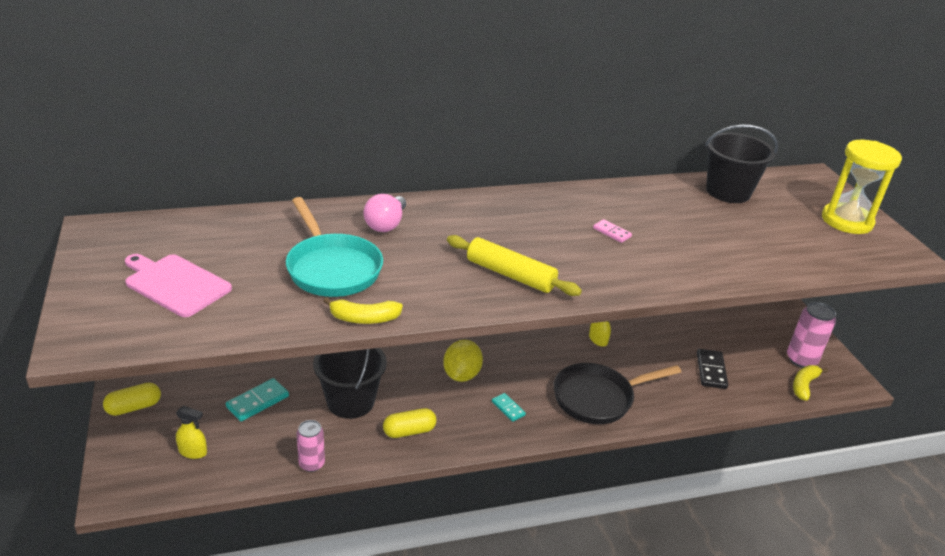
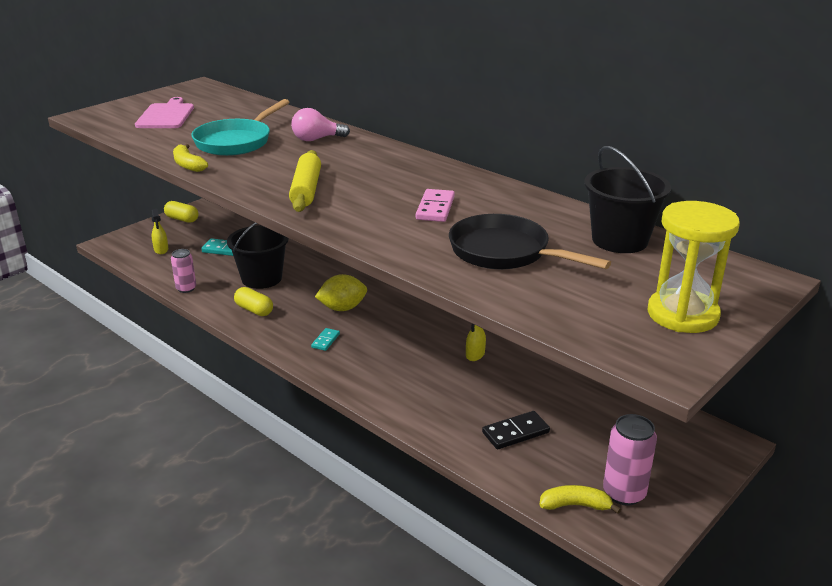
camera: 60 degrees right, 5 degrees down
black pan [553,363,681,424] -> black pan moved to [449,214,611,269]
pink domino [593,219,632,243] -> pink domino [416,189,455,222], size x1.60

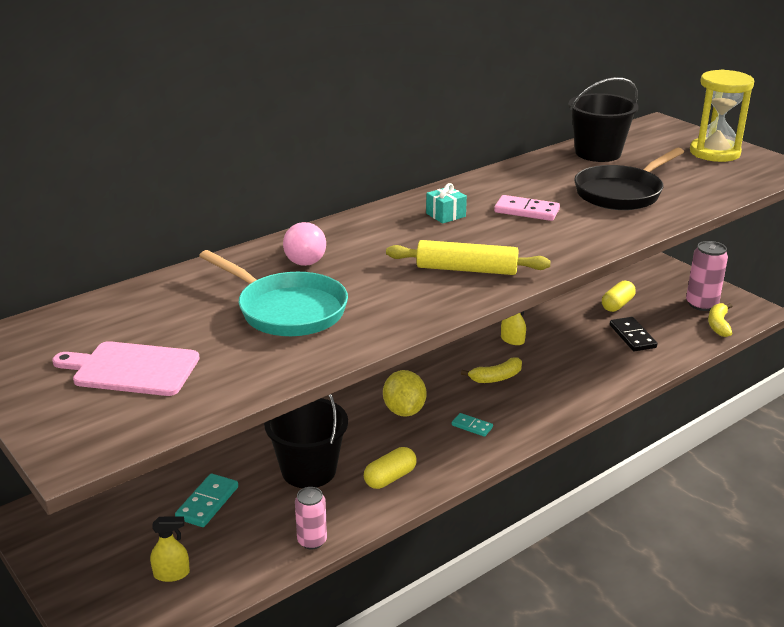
camera: 80 degrees left, 0 degrees up
yellow capsule [164,201,198,223] -> yellow capsule moved to [602,281,636,312]
yellow banana [173,144,208,172] -> yellow banana moved to [461,357,522,383]
none -> turquoise gift [426,183,467,224]

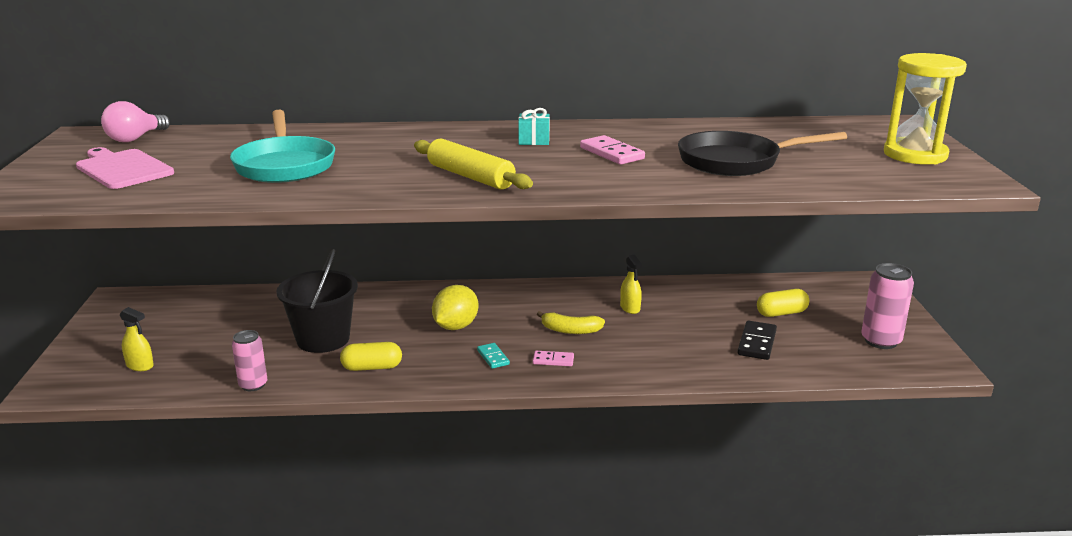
camera: 35 degrees right, 5 degrees down
turquoise domino [175,473,238,527] -> none
pink light bulb [283,222,326,266] -> pink light bulb moved to [101,101,170,142]
black bucket [569,77,639,162] -> none
yellow banana [708,303,732,337] -> none
none -> pink domino [533,351,574,366]

